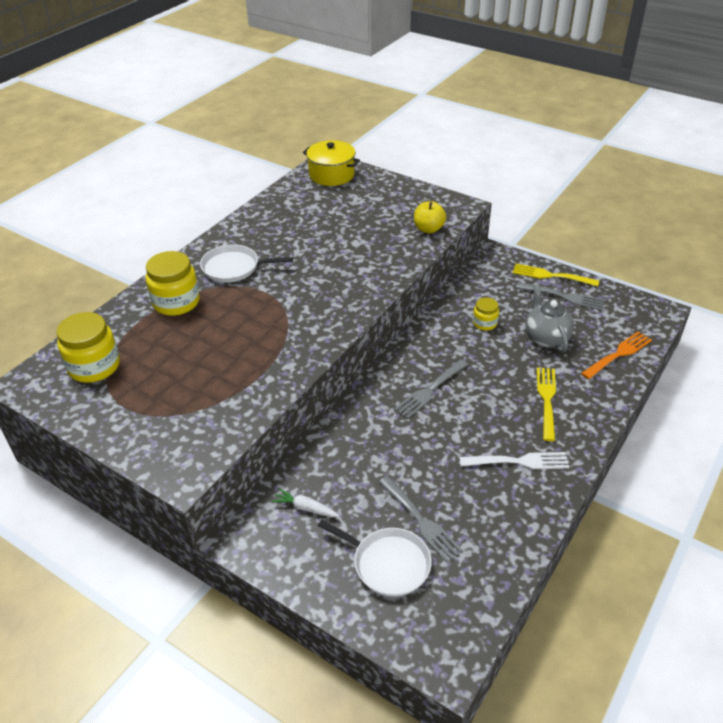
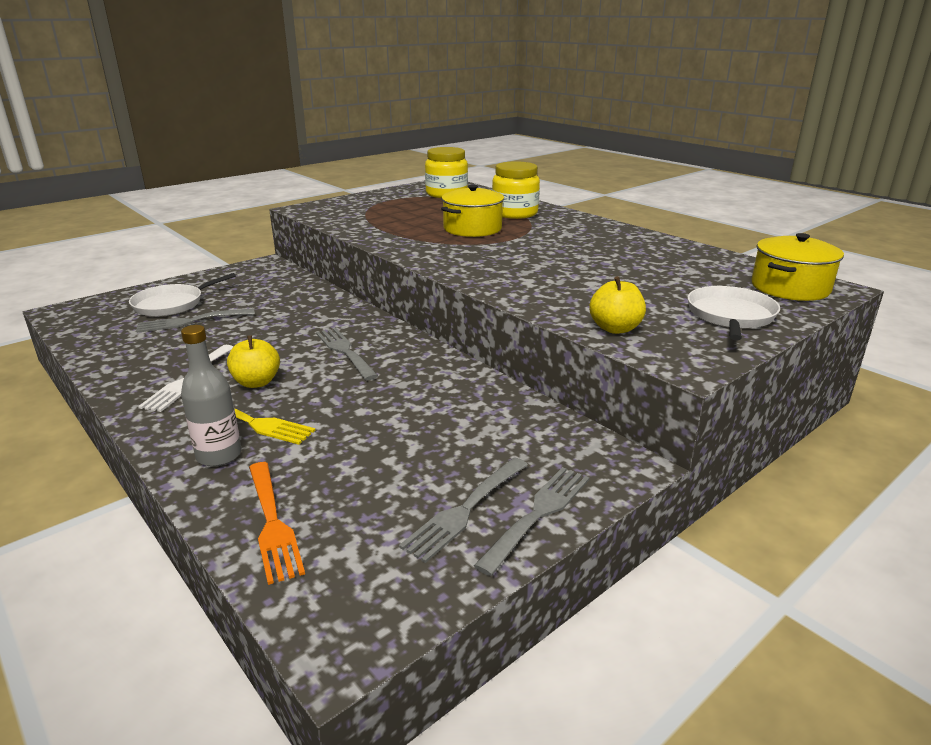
camera: 105 degrees right, 15 degrees down
white pan [200,244,293,283] -> white pan moved to [687,286,780,341]
white carrot [272,488,340,517] -> none
yellow jar [473,297,499,331] -> none
yellow fork [513,264,599,287] -> grey fork [474,467,589,576]
grey teapot [525,284,574,352] -> none
none -> grey bottle [181,325,242,467]
none -> yellow apple [227,335,280,388]
none -> yellow pot [441,185,504,237]

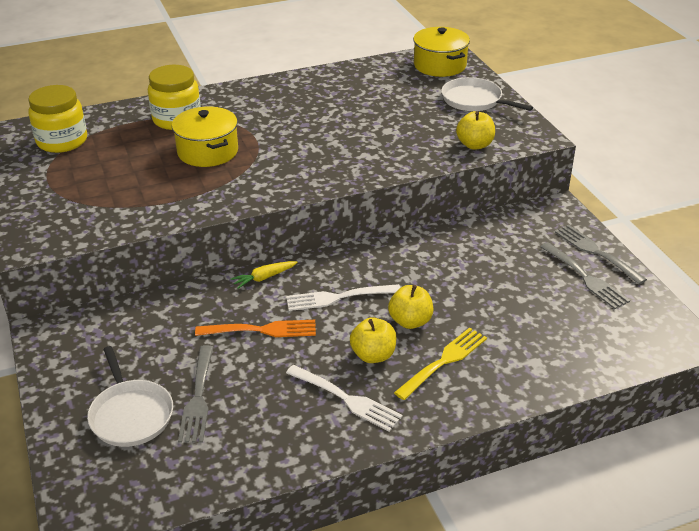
camera: 70 degrees left, 10 degrees up
grey bottle [181,325,242,467] -> none
orange fork [249,462,305,585] -> orange fork moved to [195,320,316,337]
grey fork [316,328,378,380] -> white fork [286,284,401,311]
none -> yellow carrot [230,261,297,289]
none -> yellow apple [388,285,433,329]

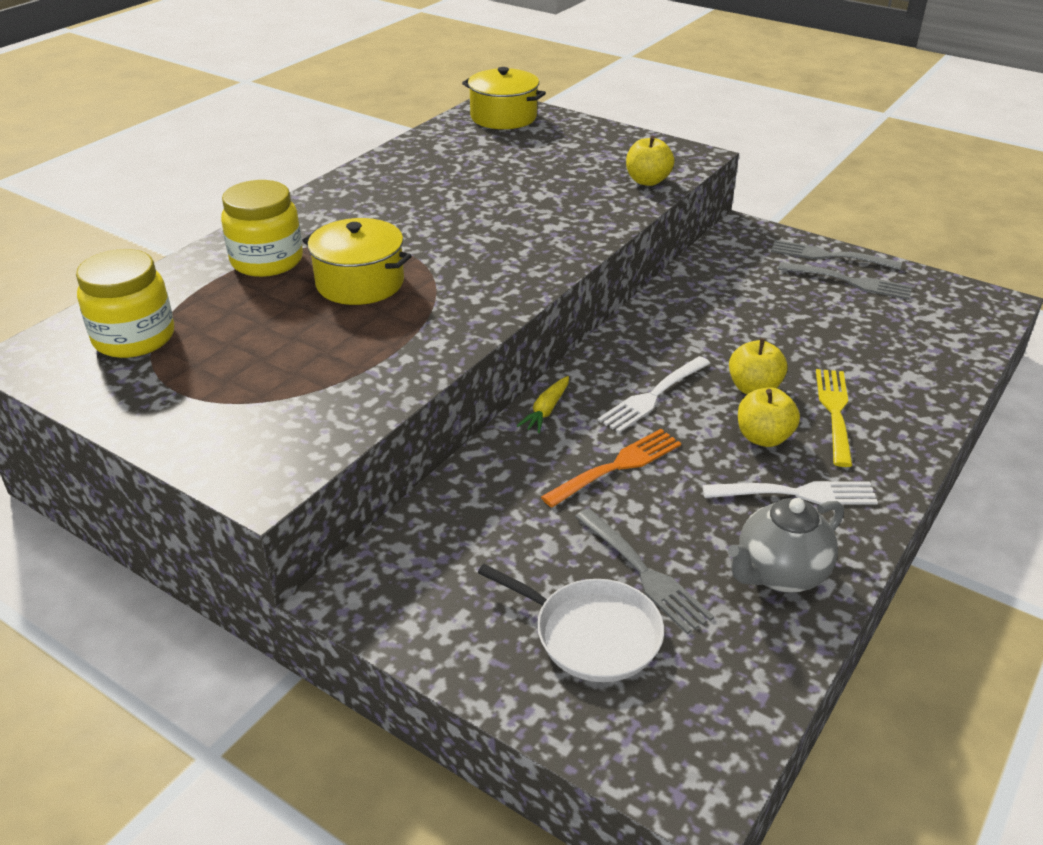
camera: 35 degrees left, 0 degrees up
white pan [441,77,533,111] -> none
none -> grey teapot [728,498,844,593]

